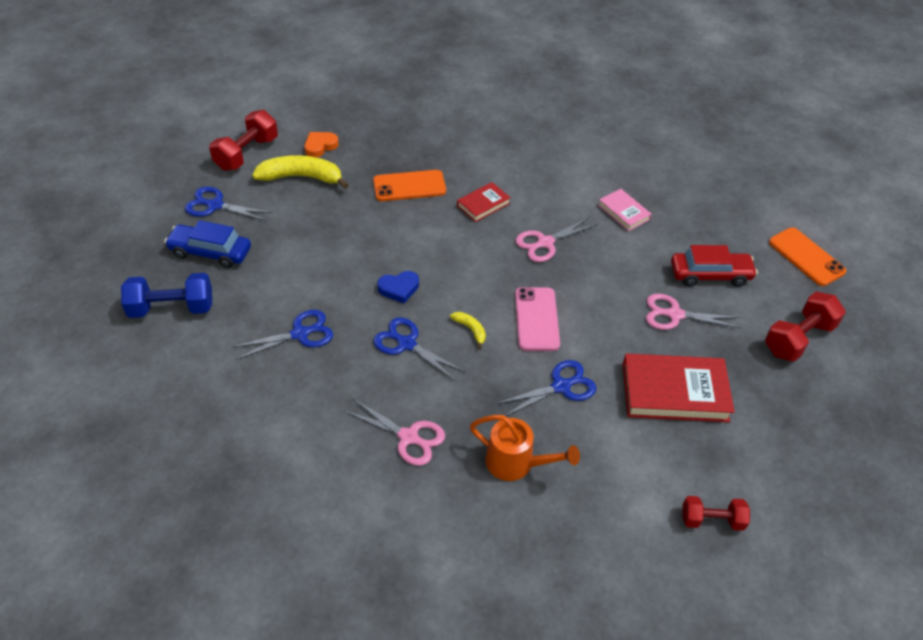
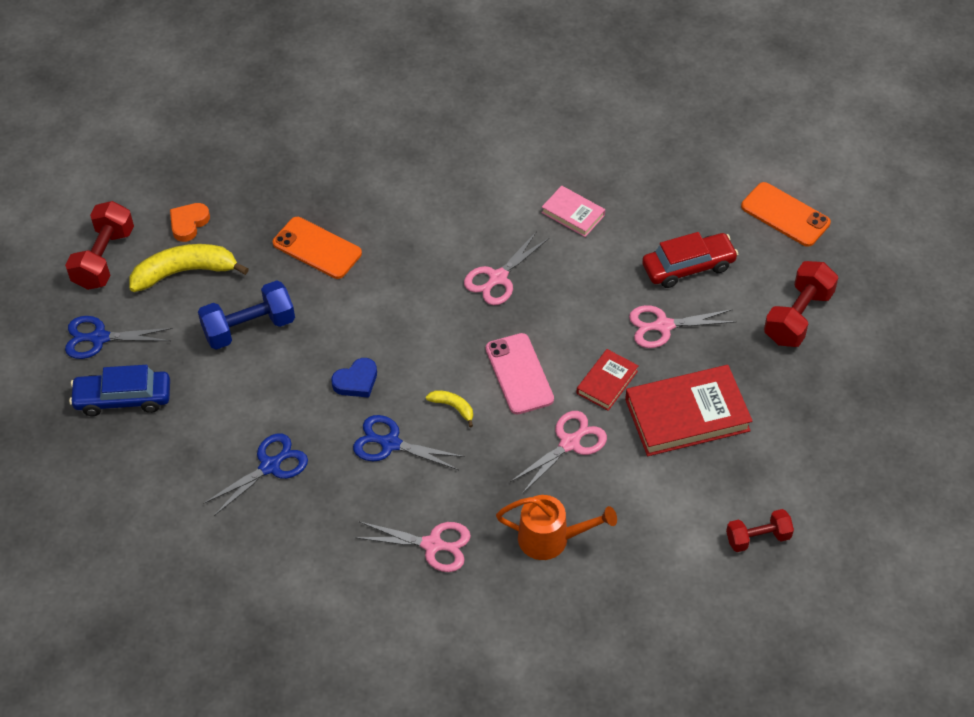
camera: 15 degrees left, 5 degrees up
blue dumbbell [121,273,212,318] -> blue dumbbell moved to [198,280,295,350]
orange phone [373,170,446,201] -> orange phone turned 60 degrees clockwise [273,217,362,279]
red book [457,182,511,222] -> red book moved to [577,349,639,411]
blue scissors [497,360,596,416] -> pink scissors [510,411,607,494]

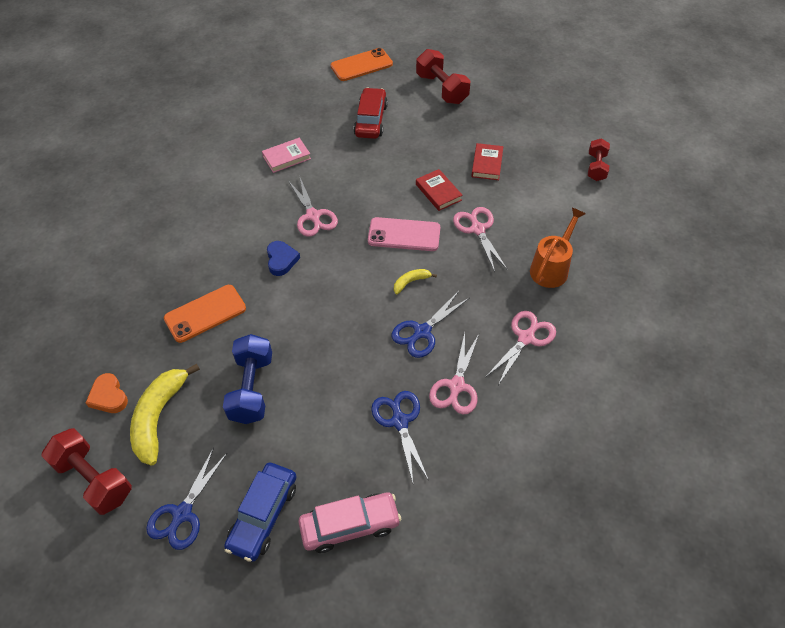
camera: 65 degrees left, 0 degrees up
blue heart [331,358,377,398] -> blue heart moved to [267,241,300,276]
red book [625,365,753,456] -> red book [471,143,503,180], size x0.54
pink scissors [629,305,736,348] -> pink scissors moved to [429,333,479,414]
none -> pink car [298,492,401,553]

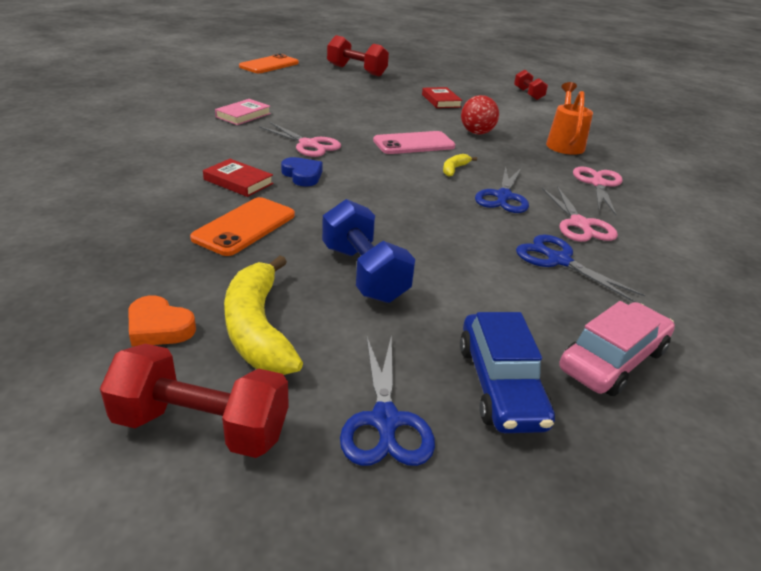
camera: 30 degrees left, 20 degrees down
red car [354,88,388,139] -> none
red book [416,169,463,211] -> red book moved to [203,159,273,197]
pink scissors [453,207,507,272] -> red ball [461,95,499,135]

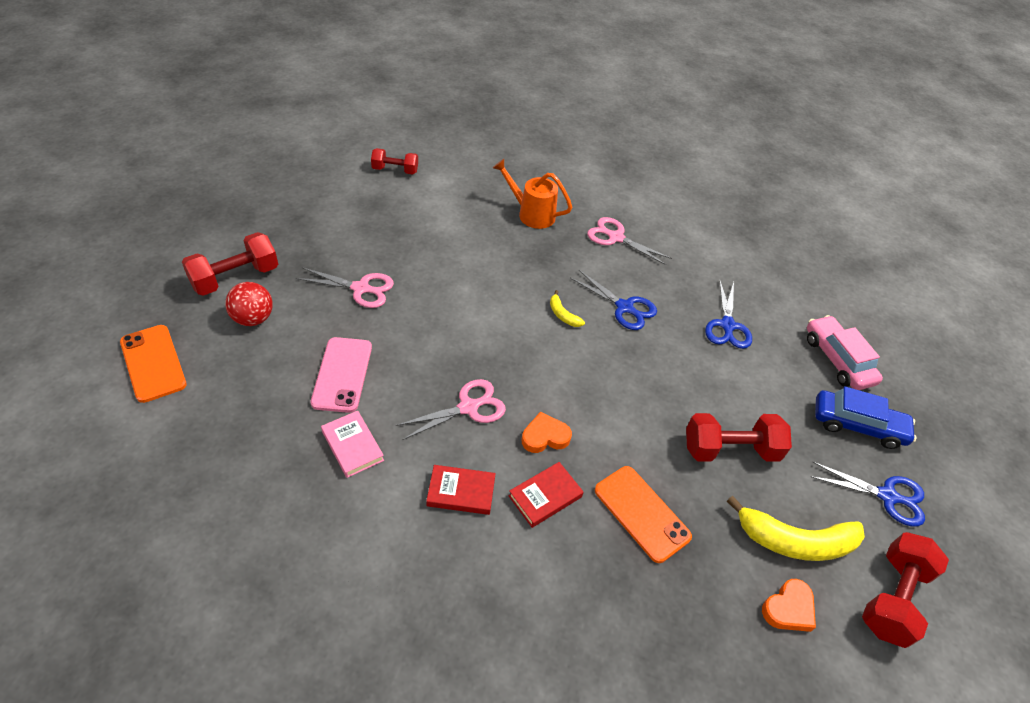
camera: 70 degrees left, 15 degrees up
blue heart [281,157,323,186] -> orange heart [522,412,572,453]
blue dumbbell [322,199,415,303] -> red dumbbell [686,413,792,462]
pink phone [373,131,455,154] -> pink phone moved to [310,337,372,413]
red book [422,87,462,108] -> red book moved to [426,465,496,515]
red ball [461,95,499,135] -> red ball moved to [225,282,273,326]
blue scissors [516,234,646,302] -> blue scissors turned 60 degrees counterclockwise [705,279,752,349]
pink scissors [542,186,618,242] -> pink scissors moved to [296,267,394,308]

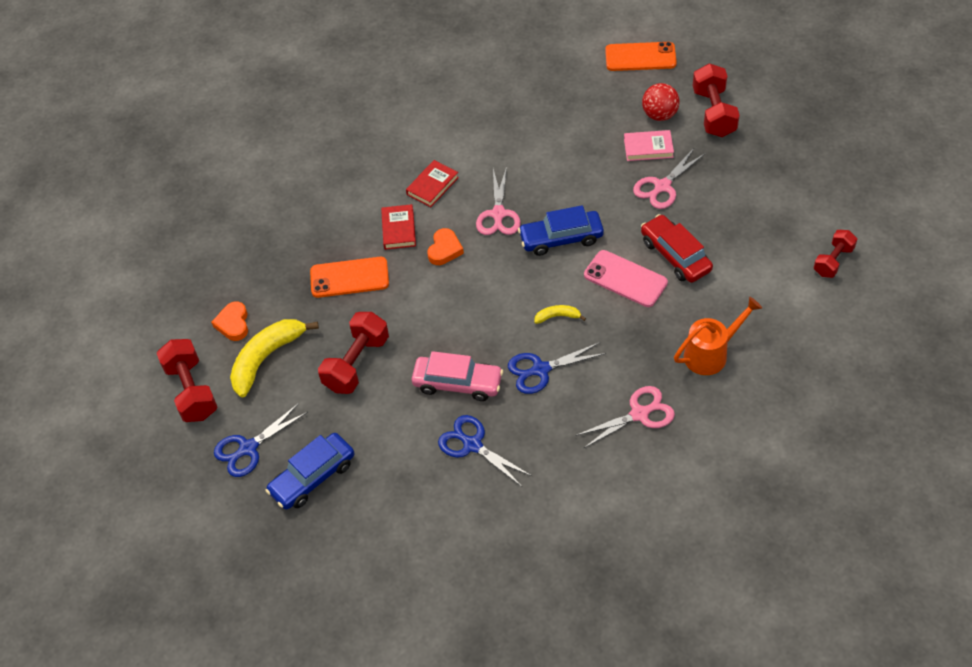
camera: 130 degrees right, 5 degrees up
pink phone [310,337,372,413] -> pink phone moved to [584,250,668,307]
pink book [321,411,384,478] -> pink book moved to [624,130,674,161]
pink car [807,315,883,390] -> pink car moved to [412,351,503,401]
none -> blue car [518,205,604,256]
none -> red car [641,214,713,283]

